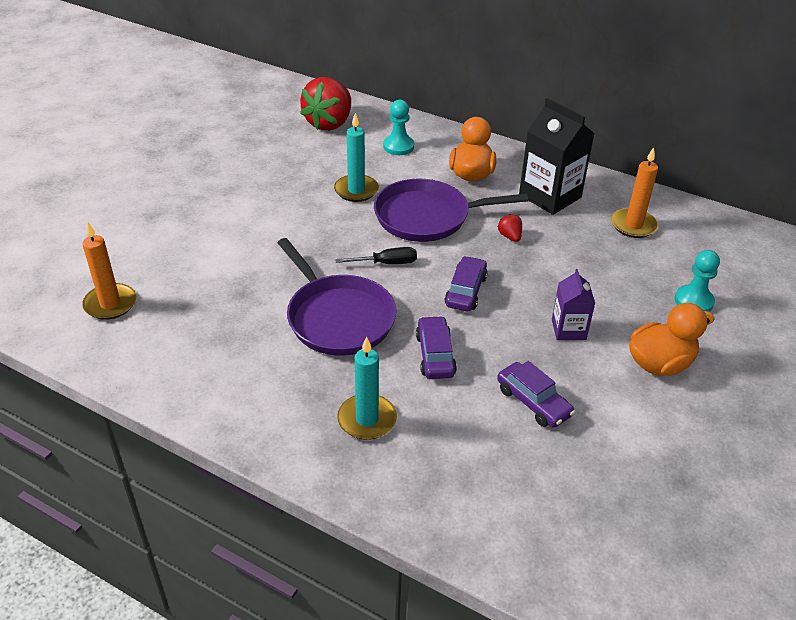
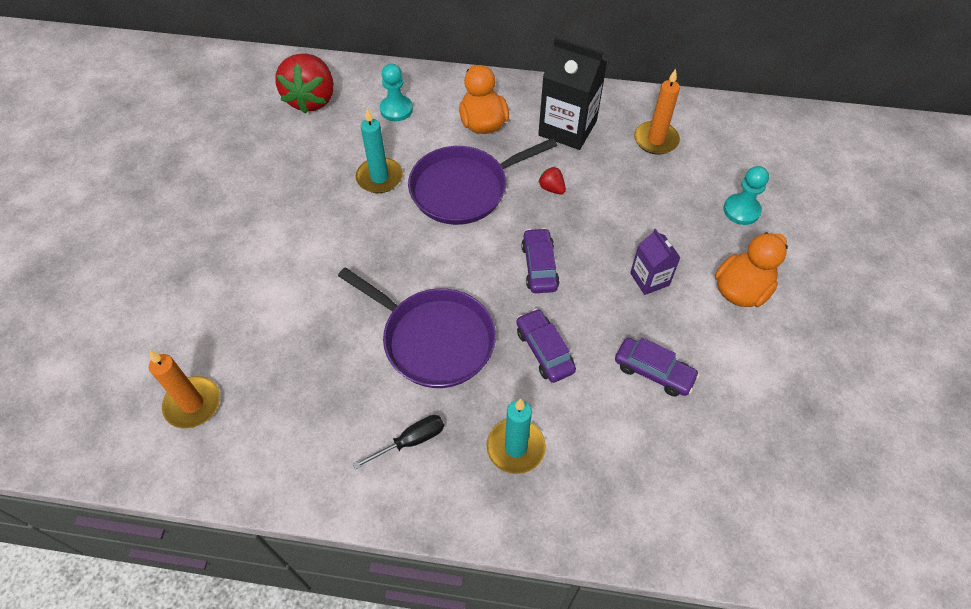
camera: 20 degrees left, 15 degrees up
black screwdriver [335,247,417,264] -> black screwdriver moved to [353,415,444,469]

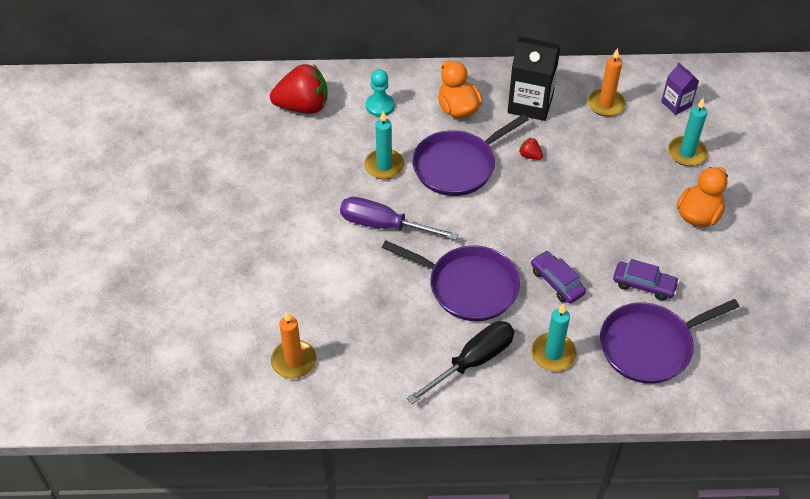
camera: 10 degrees left, 5 degrees down
red strawberry [275,54,334,114] -> red strawberry turned 90 degrees counterclockwise [270,64,328,114]
black screwdriver [353,415,444,469] -> black screwdriver [407,321,514,404], size x1.75
purple car [521,228,560,293] -> none
purple carton [630,229,681,295] -> purple carton moved to [661,62,699,115]
turquoise pawn [724,166,769,225] -> turquoise candle [668,98,708,166]
none -> purple screwdriver [340,197,458,240]
none -> purple pan [600,299,740,384]

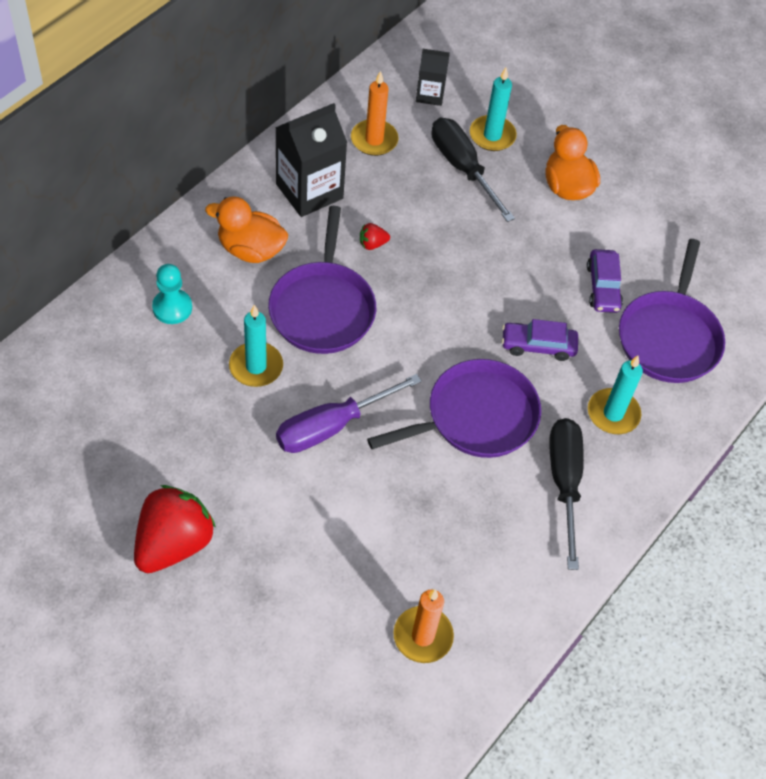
camera: 55 degrees left, 5 degrees up
red strawberry [270,64,328,114] -> red strawberry moved to [134,485,216,573]
purple car [613,259,679,300] -> purple car turned 120 degrees clockwise [587,249,623,313]
purple carton [661,62,699,115] -> black carton [416,49,450,106]
none -> black screwdriver [432,118,515,222]

